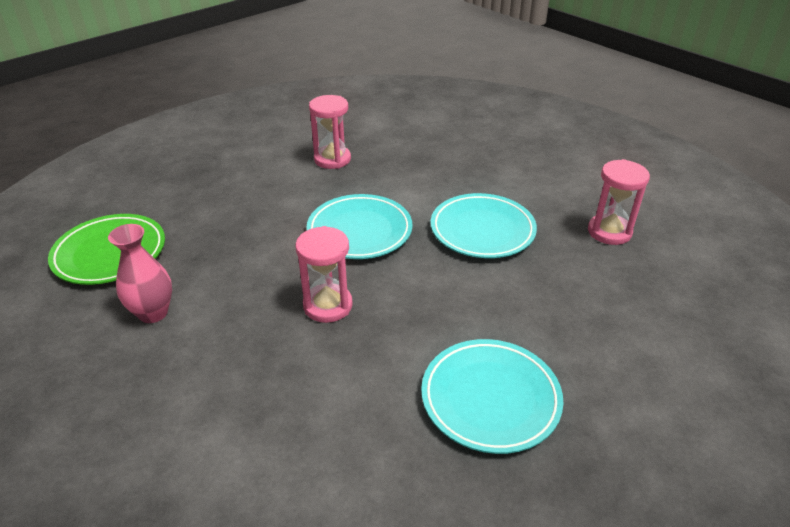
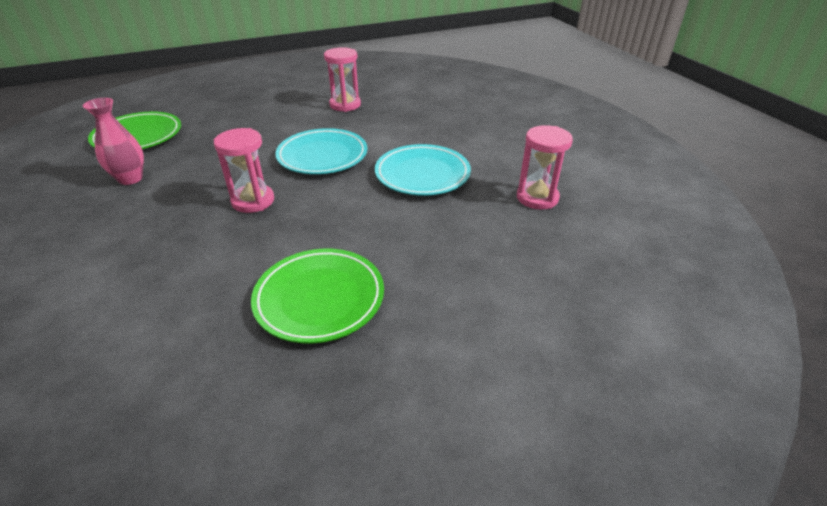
camera: 20 degrees right, 0 degrees up
turquoise plate [421,339,564,454] -> green plate [251,249,384,344]

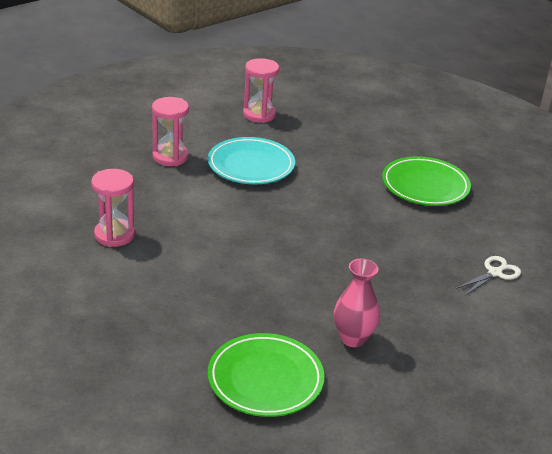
camera: 110 degrees left, 5 degrees down
pink hourglass [214,128,274,213] -> pink hourglass moved to [152,97,189,166]
turquoise plate [275,128,367,174] -> none
none -> white scissors [456,256,521,295]

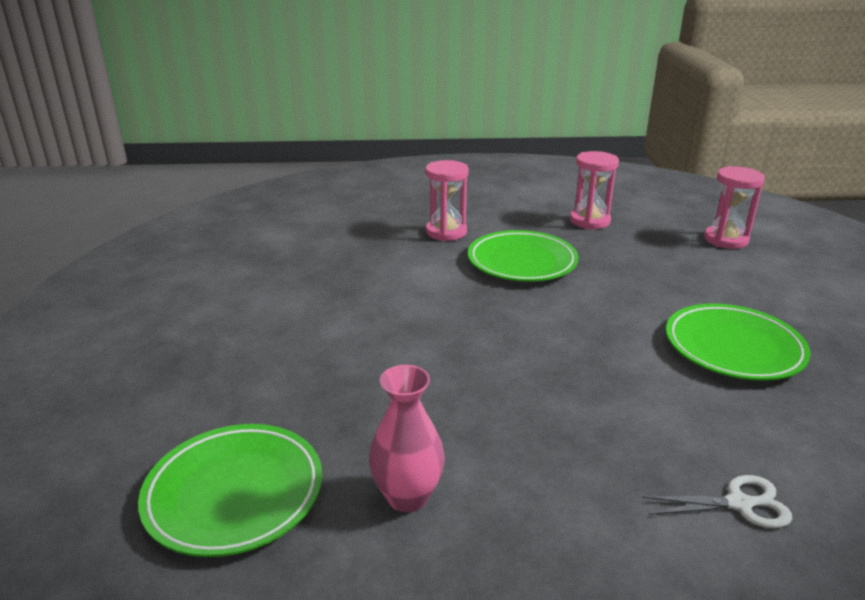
camera: 40 degrees right, 5 degrees down
pink hourglass [91,169,135,247] -> pink hourglass moved to [704,166,765,249]
turquoise plate [208,137,295,184] -> green plate [468,230,579,282]

